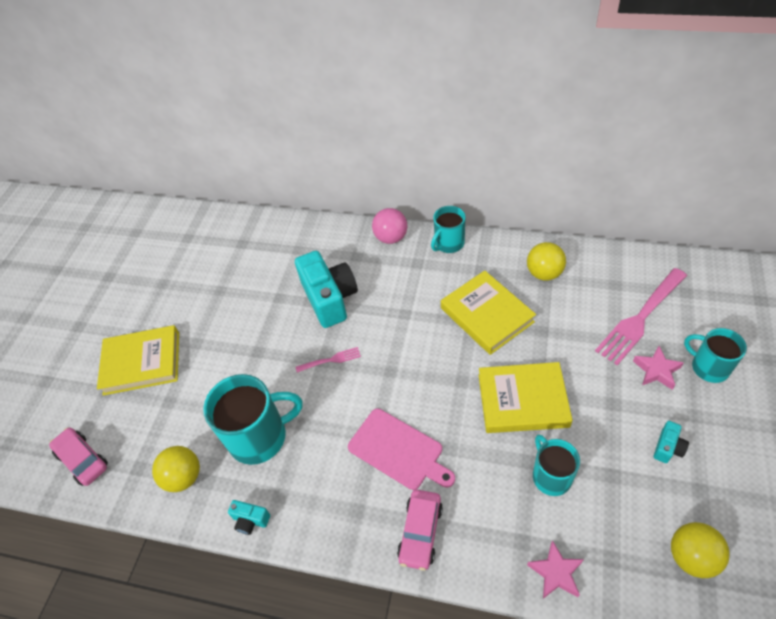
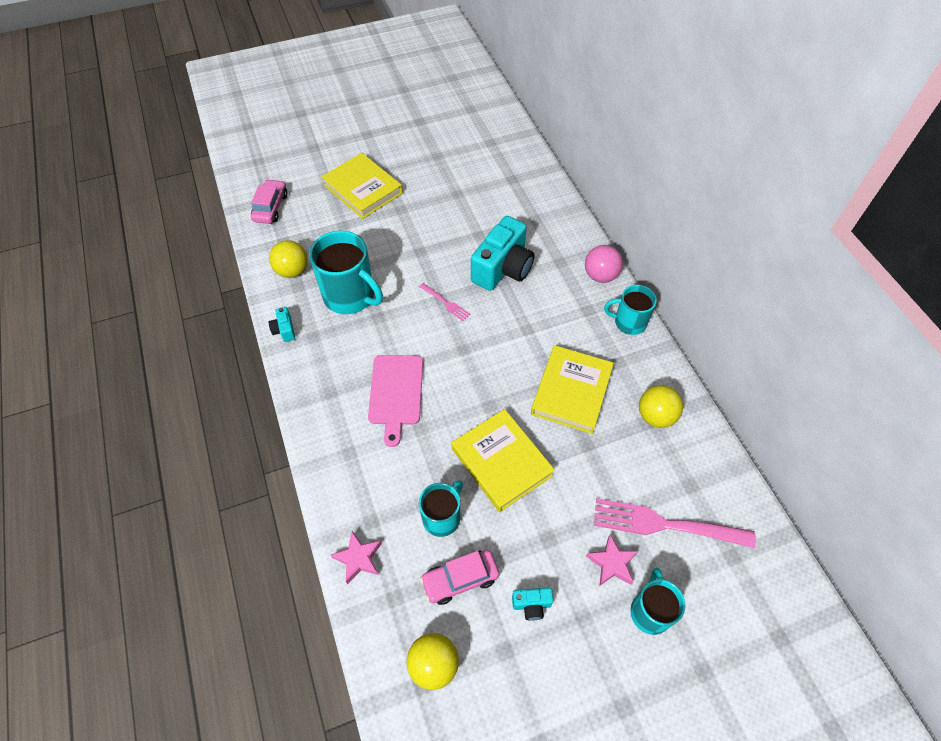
camera: 50 degrees right, 5 degrees up
pink car [397,490,443,571] -> pink car moved to [420,550,500,605]

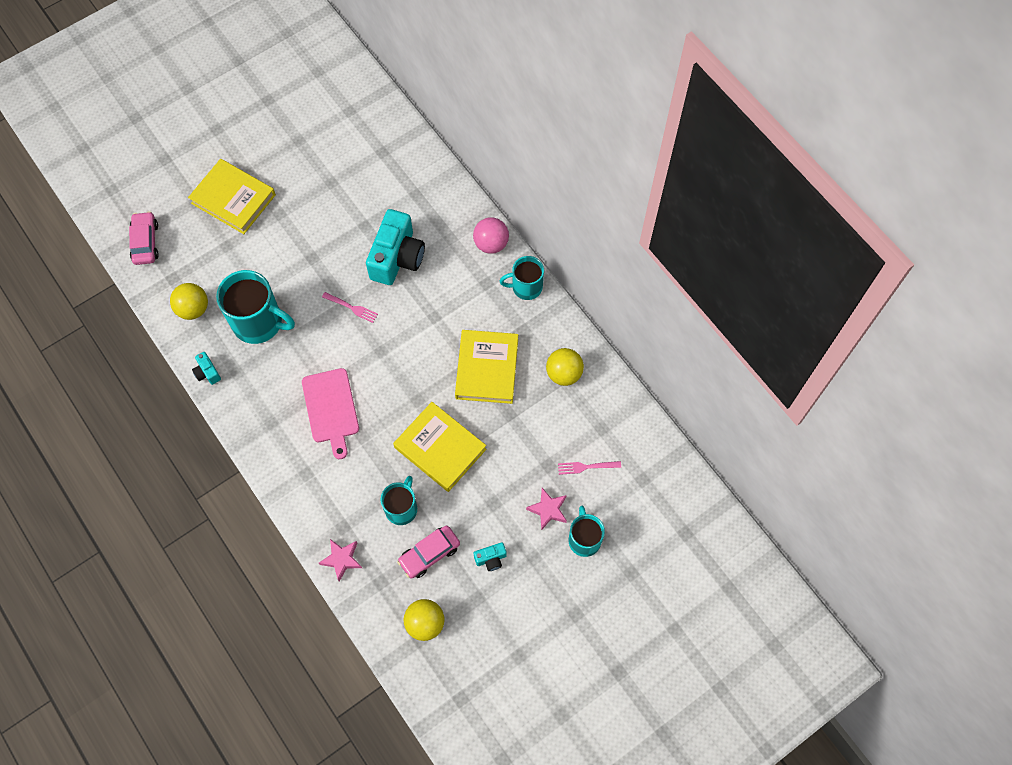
camera: 15 degrees left, 10 degrees up
pink fork [594,498,756,548] -> pink fork [558,461,621,475], size x0.48

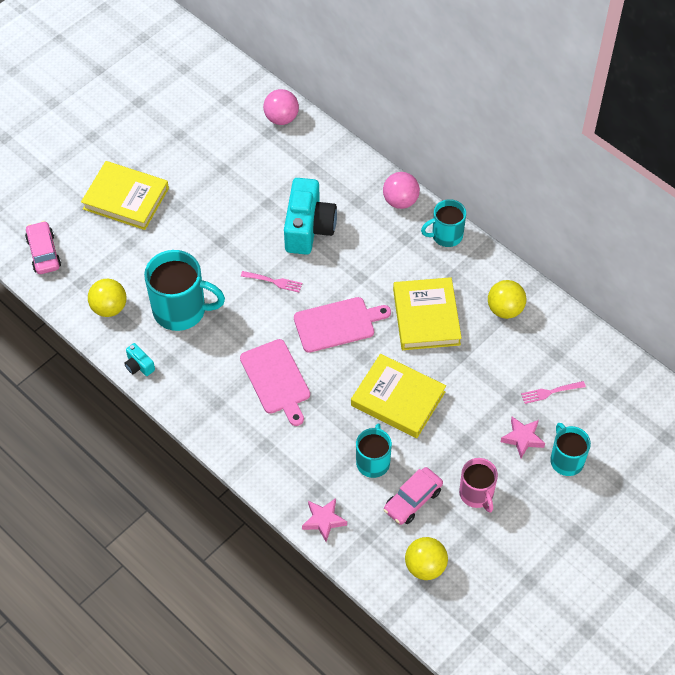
camera: 10 degrees left, 10 degrees down
turquoise camera [474,542,507,571] -> pink mug [459,458,498,513]
none -> pink ball [263,89,299,125]
none -> pink cutting board [294,297,391,353]

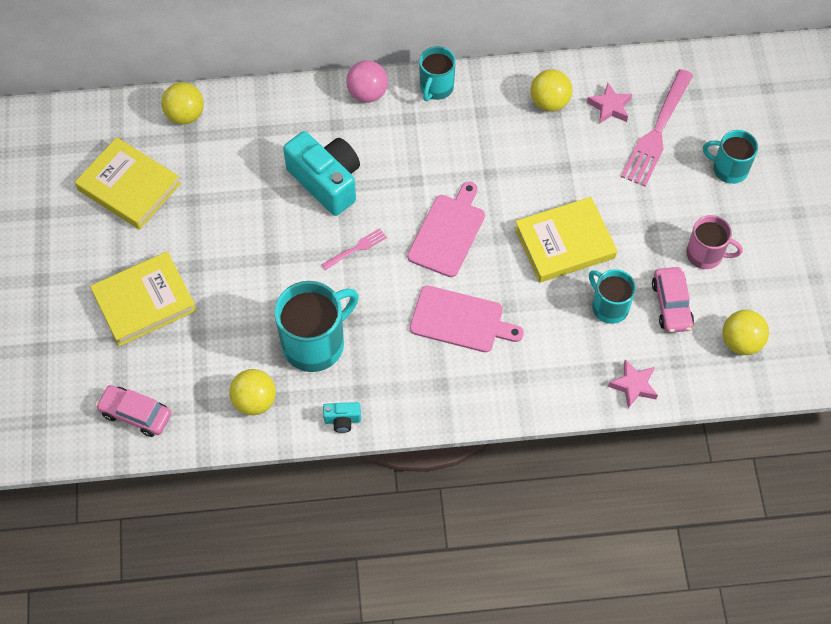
camera: 50 degrees left, 5 degrees up
pink ball [263,89,299,125] -> yellow ball [161,82,204,125]
yellow book [393,277,462,350] -> yellow book moved to [75,137,181,230]
pink star [501,417,545,458] -> pink star moved to [587,83,632,124]
pink fork [521,381,586,404] -> pink fork [621,69,693,187], size x2.09

